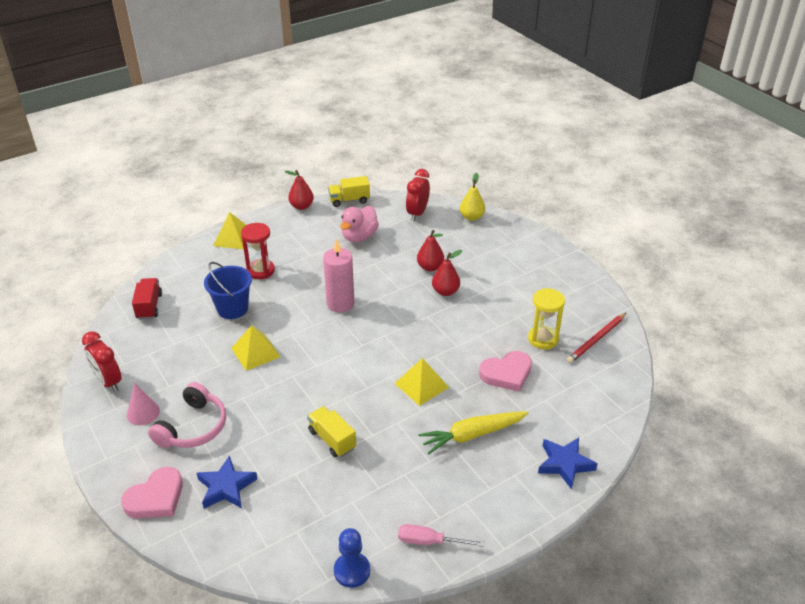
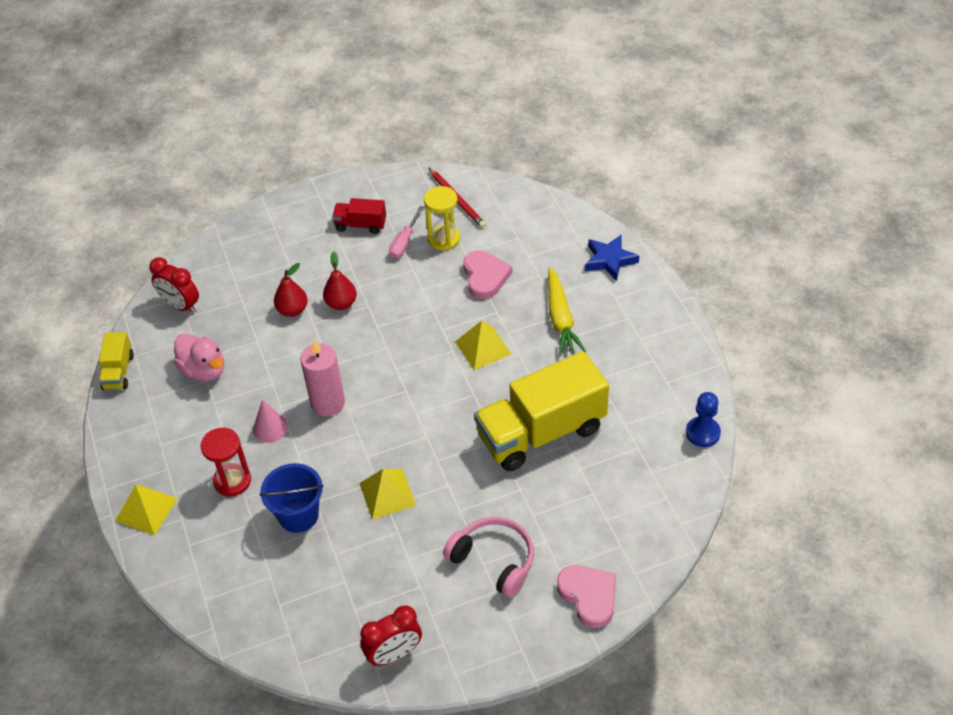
camera: 75 degrees left, 10 degrees up
pink cone [127,383,160,425] -> pink cone moved to [253,400,288,443]
red truck [132,278,162,319] -> red truck moved to [332,198,386,234]
blue star [197,455,257,509] -> none
red pear [285,170,314,210] -> none
yellow truck [307,406,356,457] -> yellow truck [474,351,609,471], size x2.15
pink screwdriver [398,524,485,547] -> pink screwdriver moved to [389,206,424,259]
yellow pear [460,173,485,221] -> none

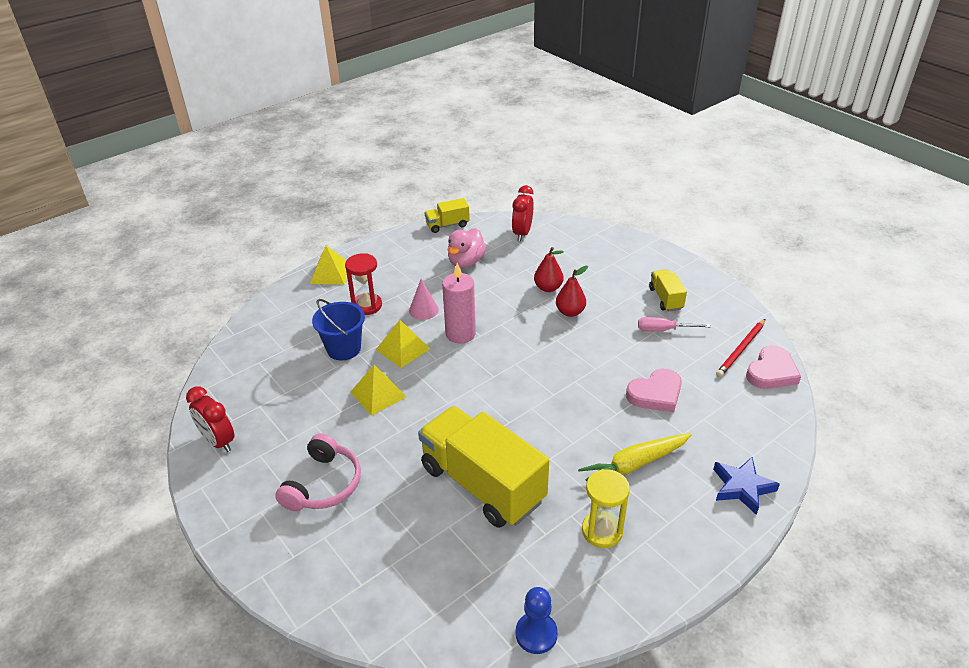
camera: 70 degrees right, 10 degrees down
red truck [332,198,386,234] -> yellow truck [649,269,687,312]
yellow hourglass [424,186,460,251] -> yellow hourglass moved to [582,469,630,548]
yellow pyramid [455,321,511,370] -> yellow pyramid moved to [376,320,430,368]
pink heart [557,565,616,628] -> pink heart moved to [746,346,801,389]

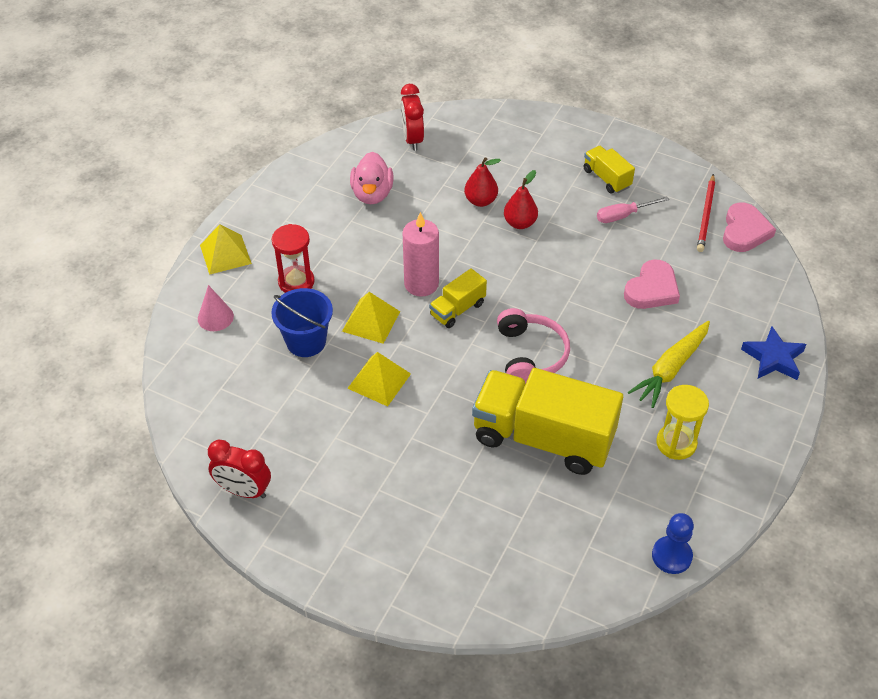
camera: 25 degrees left, 10 degrees up
pink headphones [275,433,361,511] -> pink headphones moved to [497,308,570,383]
pink cone [409,279,439,320] -> pink cone moved to [198,285,234,331]
yellow truck [424,198,470,233] -> yellow truck moved to [429,268,487,328]

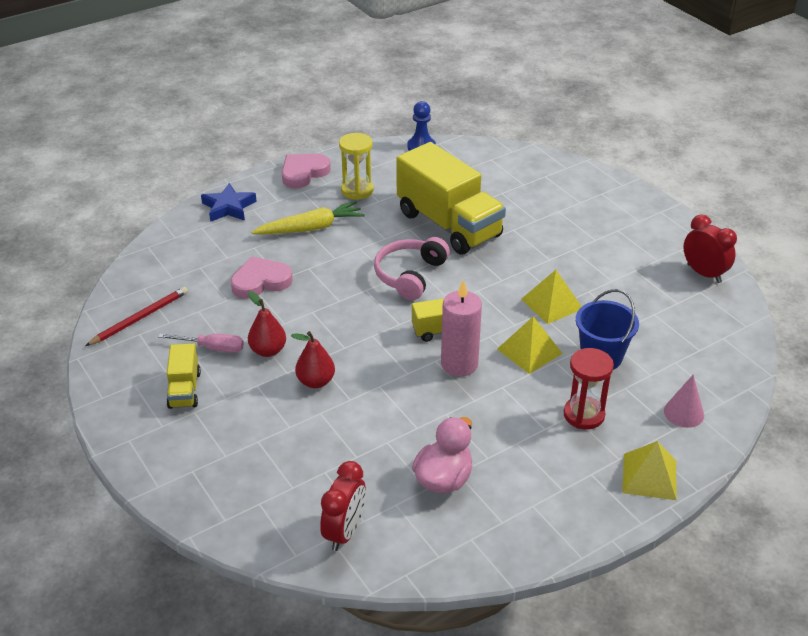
camera: 150 degrees left, 10 degrees down
red pear [464,157,501,207] -> red pear moved to [248,291,286,357]
pink heart [723,202,776,252] -> pink heart moved to [282,153,331,188]

